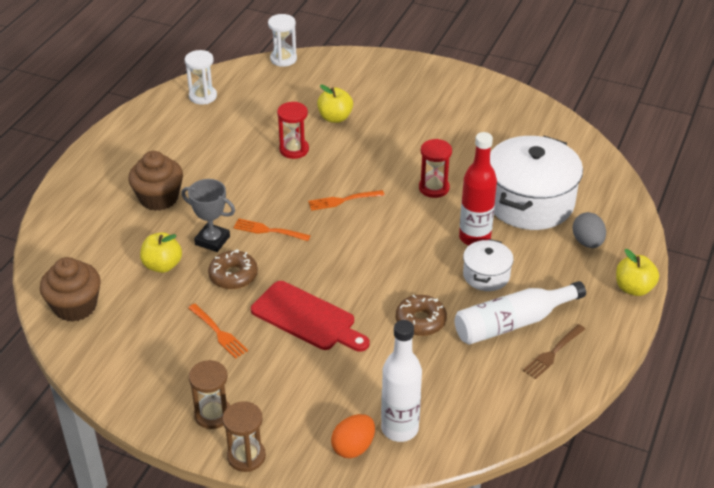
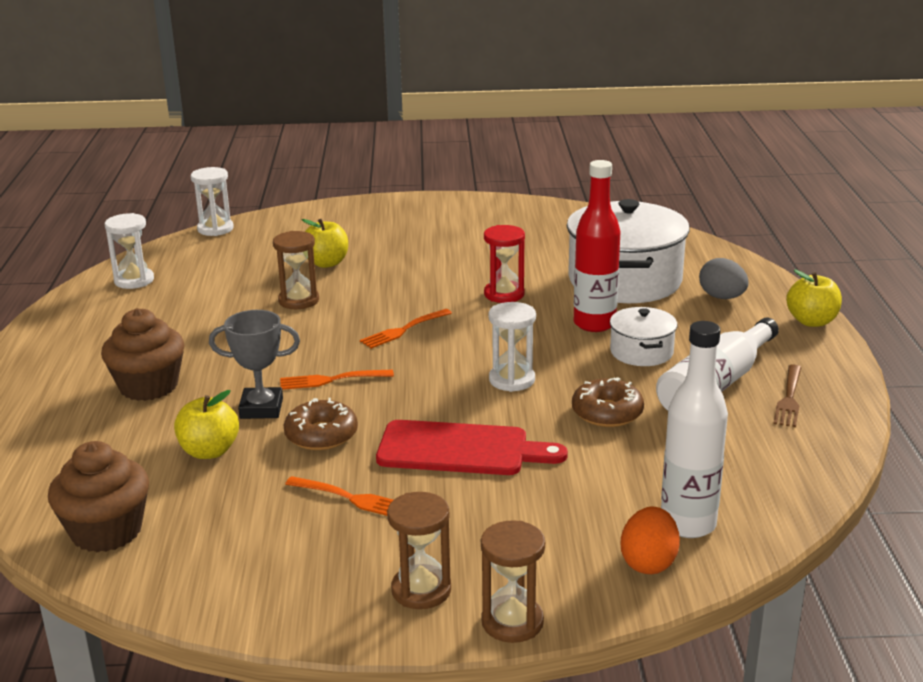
camera: 25 degrees left, 15 degrees down
red hourglass [277,102,309,159] -> brown hourglass [273,231,319,309]
none -> white hourglass [489,302,536,392]

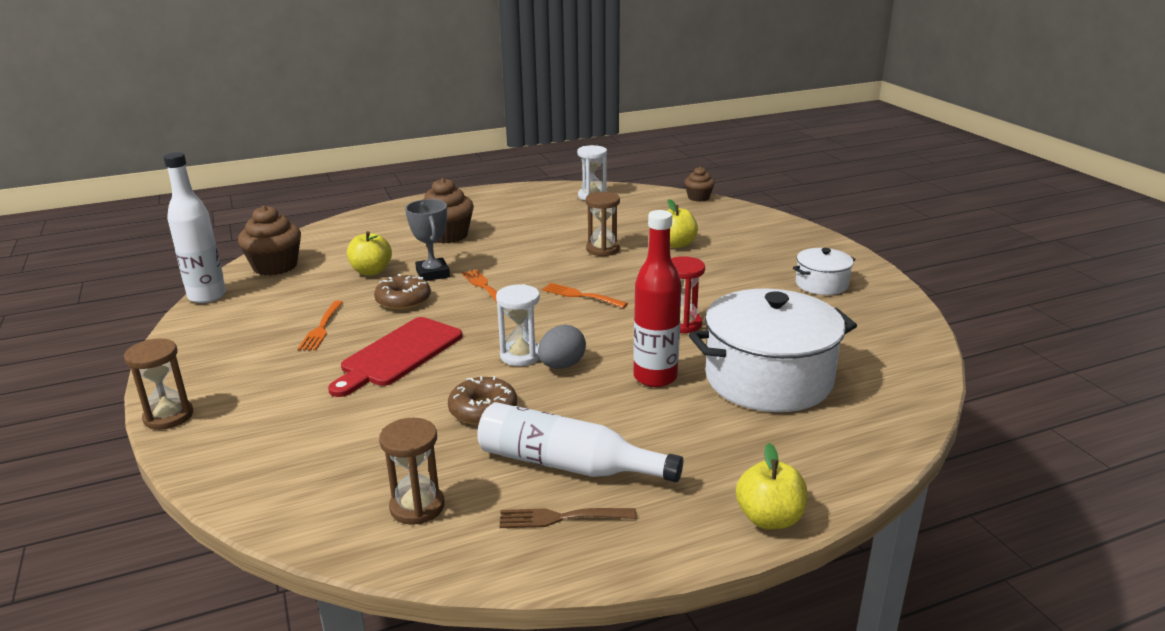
camera: 70 degrees right, 0 degrees up
white hourglass [191,167,234,236] -> brown cupcake [684,167,715,202]
red cutting board [376,420,568,475] -> red cutting board turned 45 degrees clockwise [328,317,462,397]
brown hourglass [387,492,451,609] -> brown hourglass moved to [379,418,444,525]
white pot [610,307,677,366] -> white pot moved to [793,248,856,295]
orange egg [621,507,680,574] -> none
white bottle [661,321,728,538] -> white bottle moved to [163,152,226,303]
grey egg [699,258,749,299] -> grey egg moved to [538,325,586,369]

